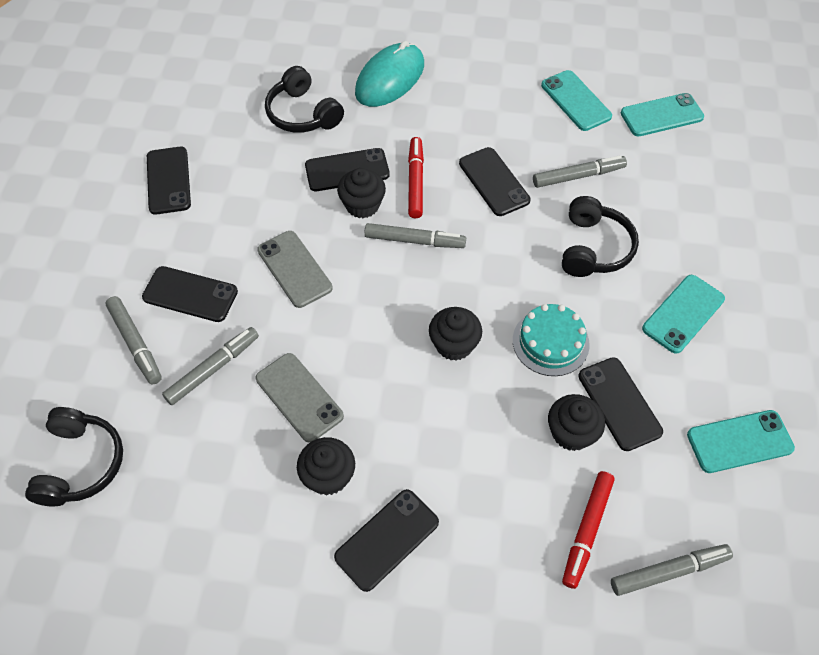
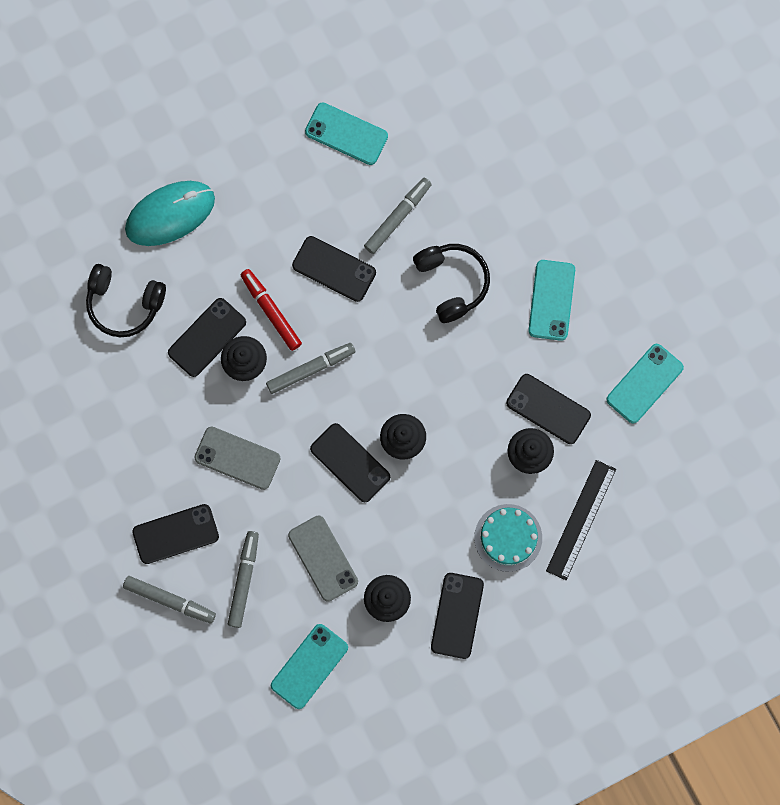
camera: 35 degrees left, 20 degrees up
black headphones [25,407,123,506] -> none
black phone [147,147,191,215] -> black phone moved to [310,423,390,502]
grey phone [256,353,344,443] -> grey phone turned 45 degrees clockwise [288,516,358,602]
turquoise mouse [355,41,424,107] -> turquoise mouse turned 60 degrees clockwise [125,181,215,246]
turquoise cake [513,304,590,376] -> turquoise cake moved to [474,504,542,572]
red marker [562,471,615,589] -> black ruler [546,460,616,580]
grey marker [611,544,733,596] -> none
turquoise phone [621,93,704,136] -> turquoise phone moved to [271,624,348,709]

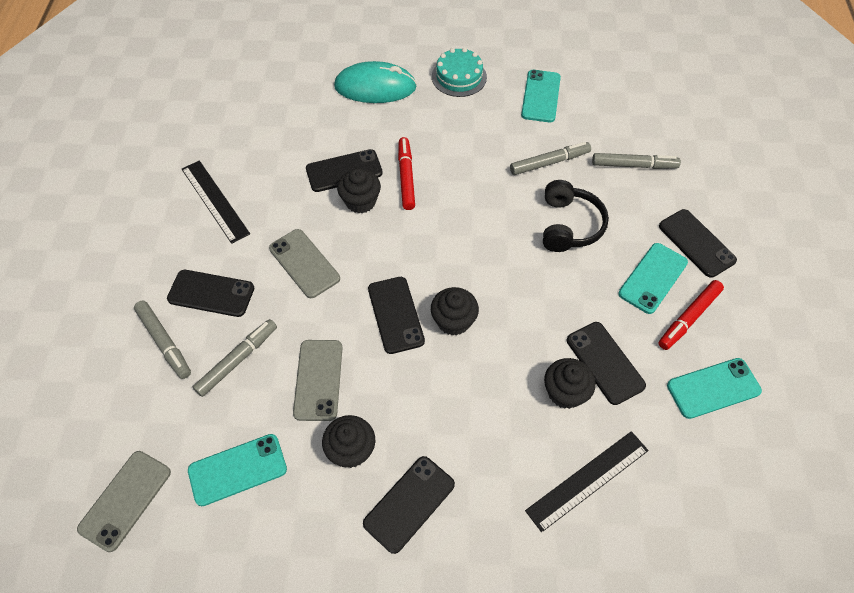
camera: 30 degrees right, 20 degrees down
black headphones [86,264,166,337] -> none
grey marker [266,343,355,394] -> grey marker moved to [592,153,681,169]
black phone [292,236,376,302] -> black phone moved to [659,209,737,278]
turquoise phone [305,102,388,165] -> turquoise phone turned 45 degrees clockwise [521,70,561,122]
turquoise cake [474,504,542,572] -> turquoise cake moved to [432,48,487,97]
none -> grey phone [77,451,171,552]
none -> black ruler [182,160,250,244]
none -> red marker [658,280,724,350]

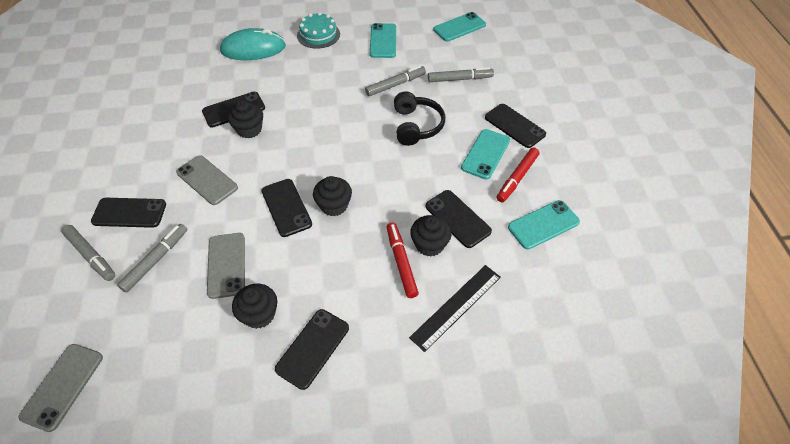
camera: 10 degrees left, 5 degrees down
black ruler [182,160,250,244] -> none
turquoise phone [188,434,287,506] -> turquoise phone moved to [433,12,486,42]
red marker [398,137,415,210] -> red marker moved to [387,222,419,298]

